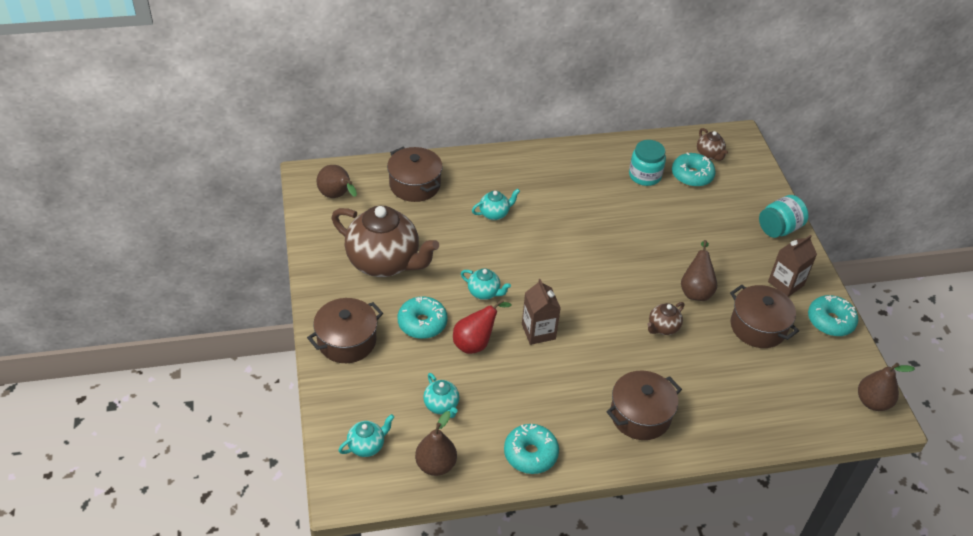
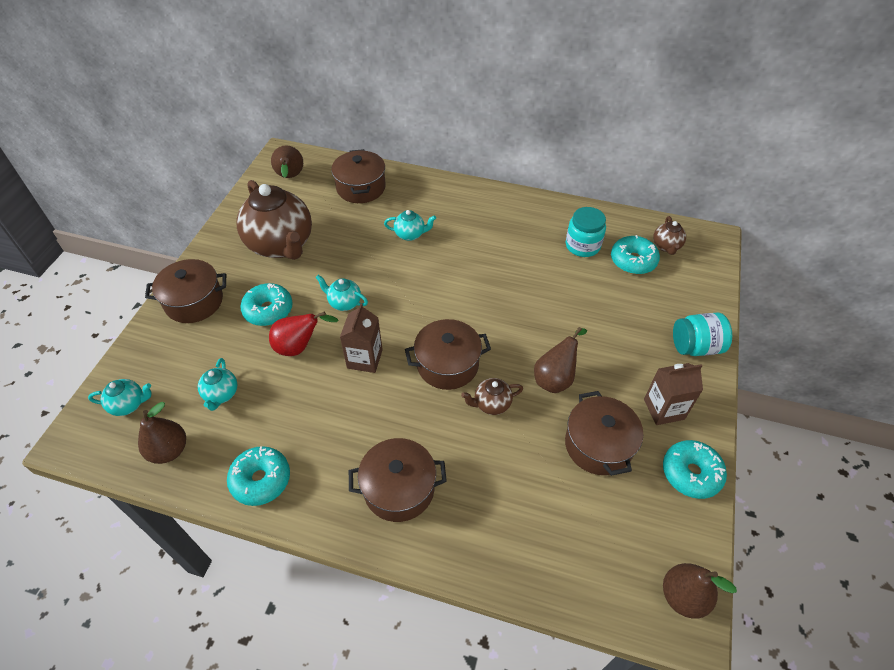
camera: 30 degrees right, 5 degrees up
turquoise teapot [461,268,511,300] -> turquoise teapot turned 150 degrees clockwise [315,275,368,311]
none -> brown pot [405,319,491,390]

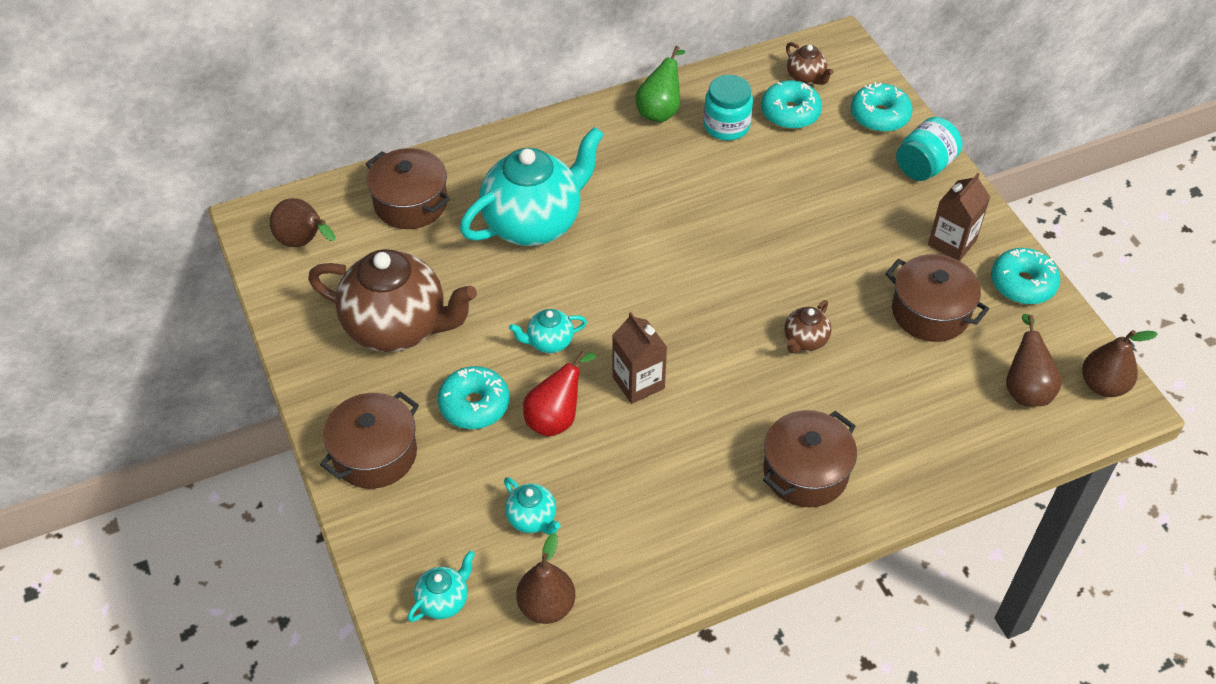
camera: 40 degrees left, 0 degrees up
turquoise donut [227,446,290,506] -> turquoise donut moved to [851,82,912,132]
turquoise teapot [384,210,436,241] -> turquoise teapot [460,127,604,246], size x2.28
brown pot [405,319,491,390] -> none
brown pear [534,327,587,393] -> brown pear moved to [1006,314,1062,406]
none -> green pear [635,46,686,122]

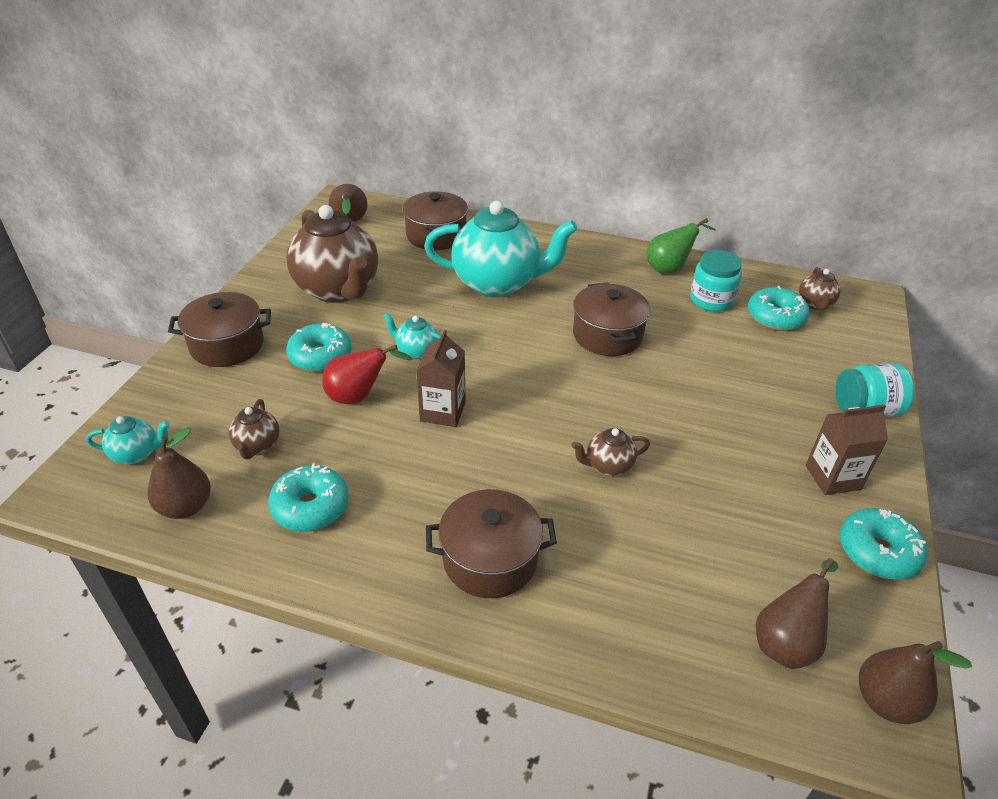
camera: 40 degrees right, 10 degrees down
turquoise teapot [504,477,561,535] -> brown teapot [228,399,280,459]
turquoise donut [851,82,912,132] -> turquoise donut moved to [268,463,349,532]
brown pot [885,254,989,342] -> brown pot moved to [573,283,650,356]

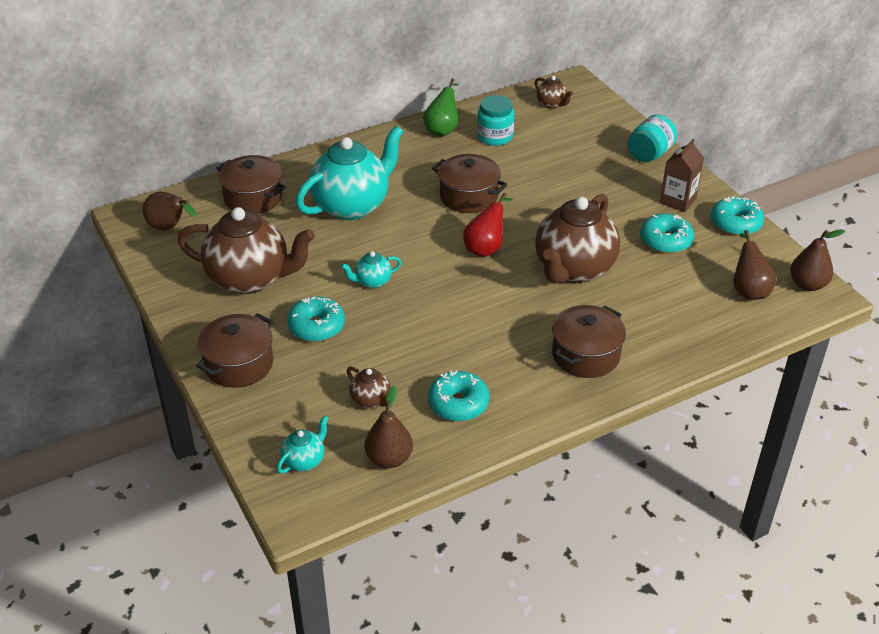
camera: 45 degrees left, 0 degrees up
red pear [322,345,413,404] -> red pear moved to [463,193,513,257]
brown carton [416,330,465,427] -> none
brown teapot [571,428,650,476] -> brown teapot [535,194,620,283], size x2.28
turquoise donut [748,286,810,331] -> turquoise donut moved to [640,213,694,254]

